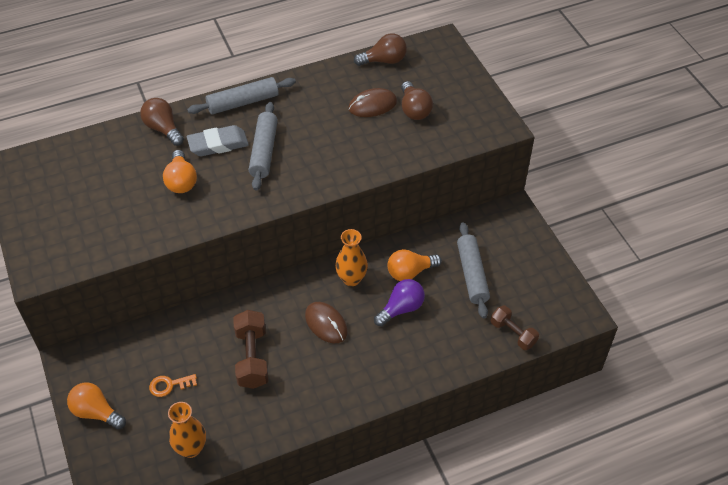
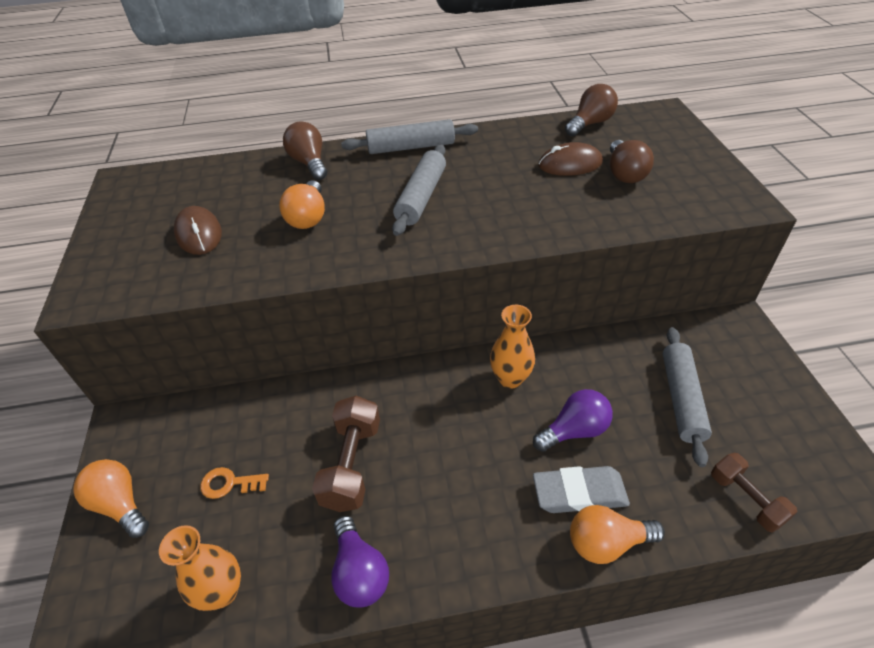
camera: 15 degrees right, 5 degrees down
grey eraser [187,125,249,156] -> grey eraser moved to [533,466,630,513]
brown mouse [305,302,348,343] -> brown mouse moved to [174,206,222,255]
brown light bulb [354,33,407,66] -> brown light bulb turned 45 degrees counterclockwise [565,84,618,136]
orange light bulb [387,249,442,281] -> orange light bulb moved to [570,505,665,564]
none -> purple light bulb [331,516,389,607]

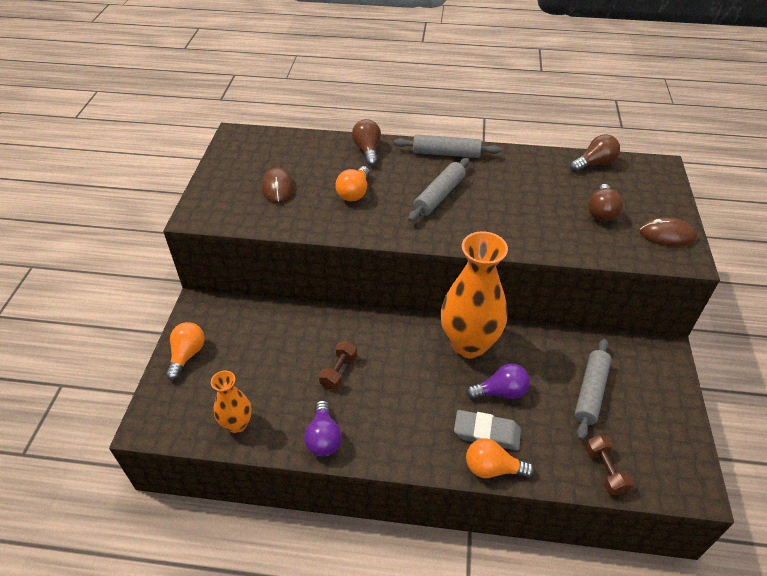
camera: 15 degrees right, 0 degrees up
orange light bulb [73,459,149,538] -> orange light bulb turned 45 degrees clockwise [166,322,205,380]
orange key [200,467,269,499] -> none
brown dumbbell [312,396,380,512] -> brown dumbbell [319,341,357,389], size x0.66
orange vase [490,305,535,388] -> orange vase [441,231,508,358], size x1.94
brown mouse [538,142,603,176] -> brown mouse moved to [640,217,697,247]

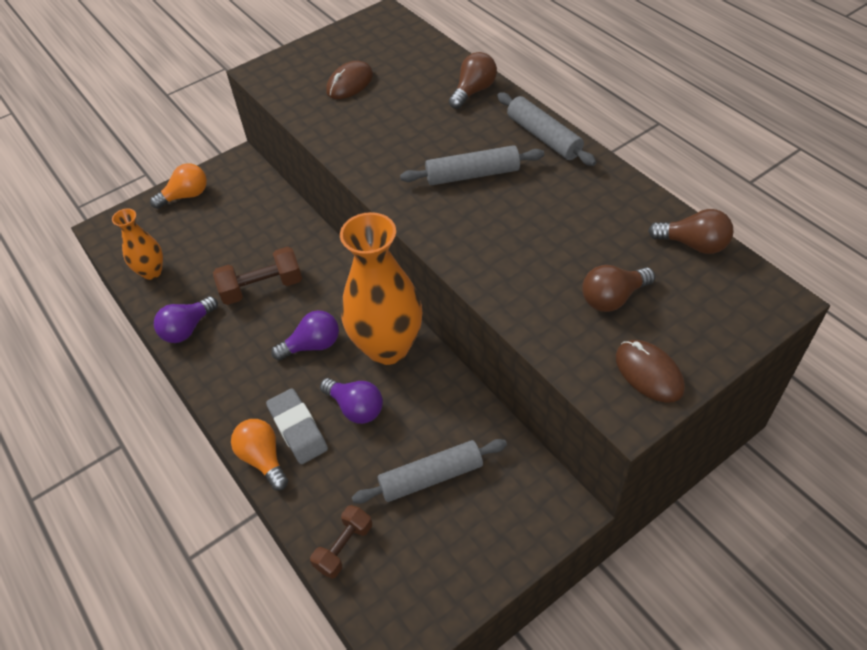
camera: 50 degrees right, 5 degrees up
brown dumbbell [319,341,357,389] -> brown dumbbell [213,246,302,305], size x1.50
orange light bulb [335,166,370,201] -> none
none -> purple light bulb [271,310,339,360]

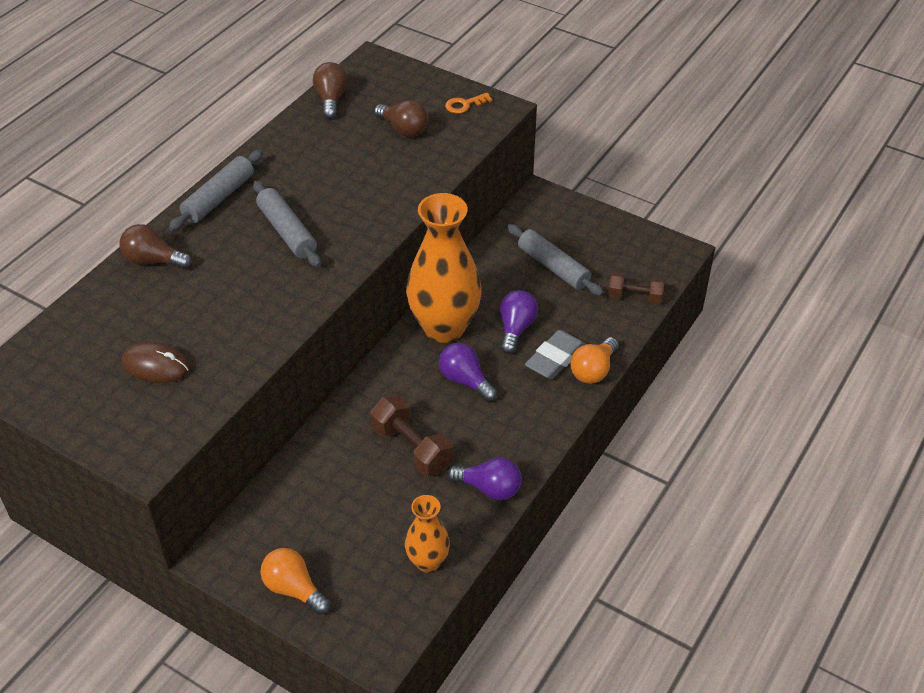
camera: 115 degrees left, 5 degrees down
brown mouse [616,340,685,403] -> orange key [445,93,493,114]

